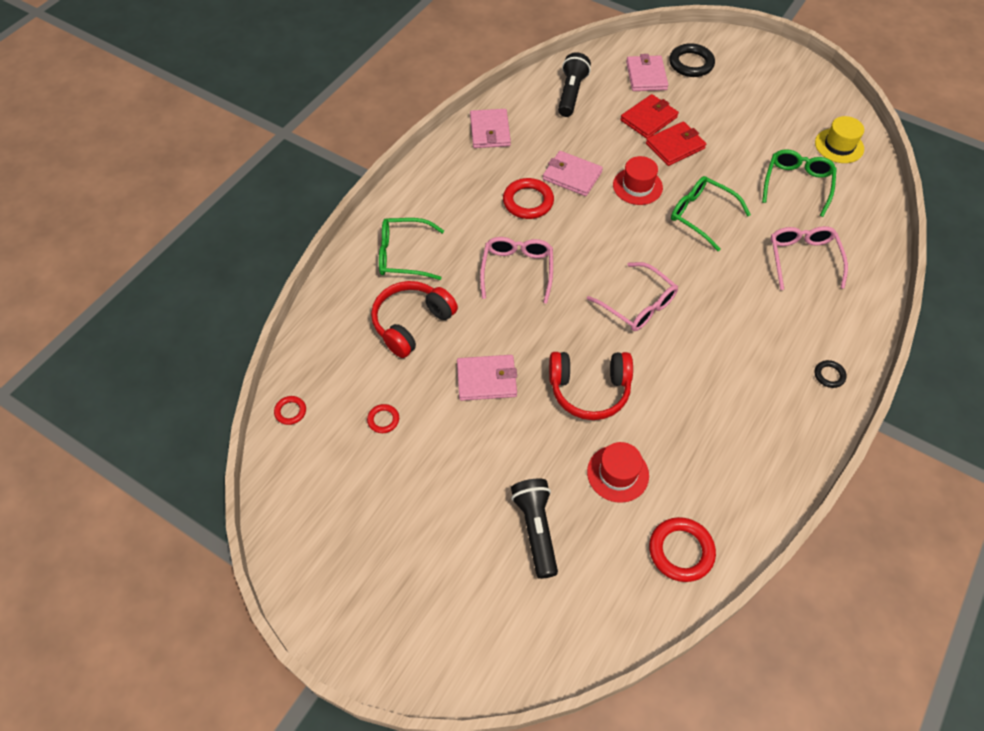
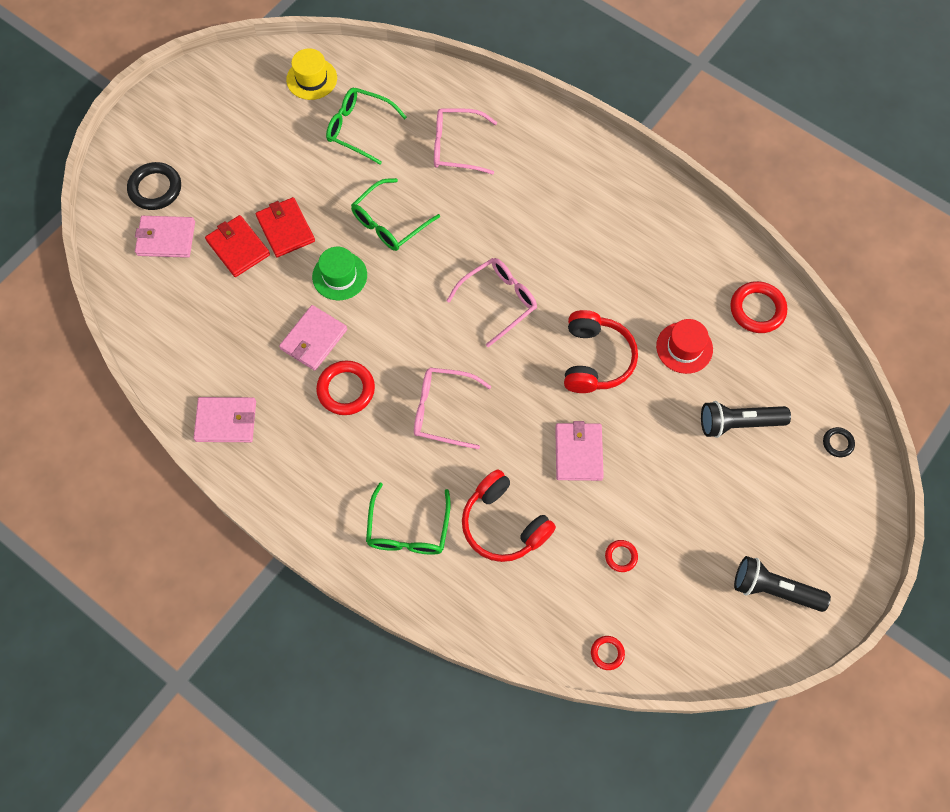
camera: 85 degrees left, 10 degrees up
black flashlight [558,52,591,117] -> black flashlight moved to [734,556,831,612]
red hat [613,156,663,205] -> green hat [312,247,367,300]
black ring [815,360,847,388] -> black ring moved to [823,427,855,457]

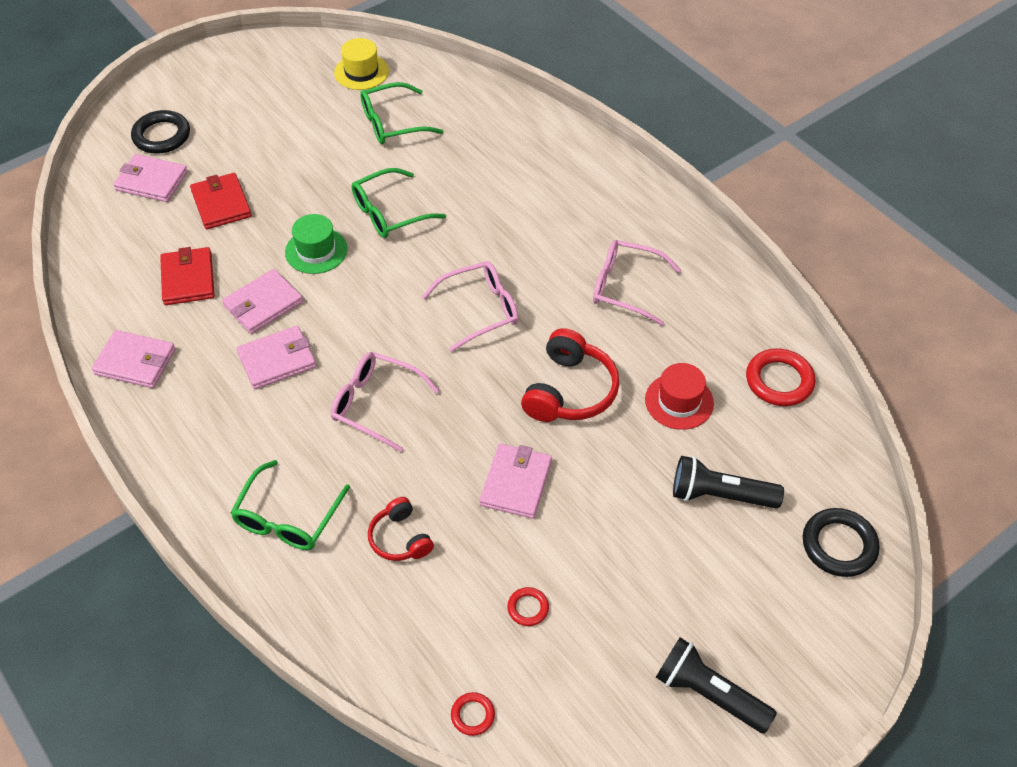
camera: 15 degrees right, 15 degrees down
red wallet [256,197,315,257] -> red wallet moved to [160,247,215,305]
red ring [316,361,375,415] -> pink wallet [237,326,316,389]
green glasses [326,88,407,165] -> green glasses turned 60 degrees counterclockwise [360,82,443,144]
pink glasses [434,108,497,174] -> pink glasses moved to [593,240,681,326]
red headphones [462,469,556,562] -> red headphones [368,497,434,561], size x0.60
black ring [823,427,855,457] -> black ring [803,508,879,577], size x1.88

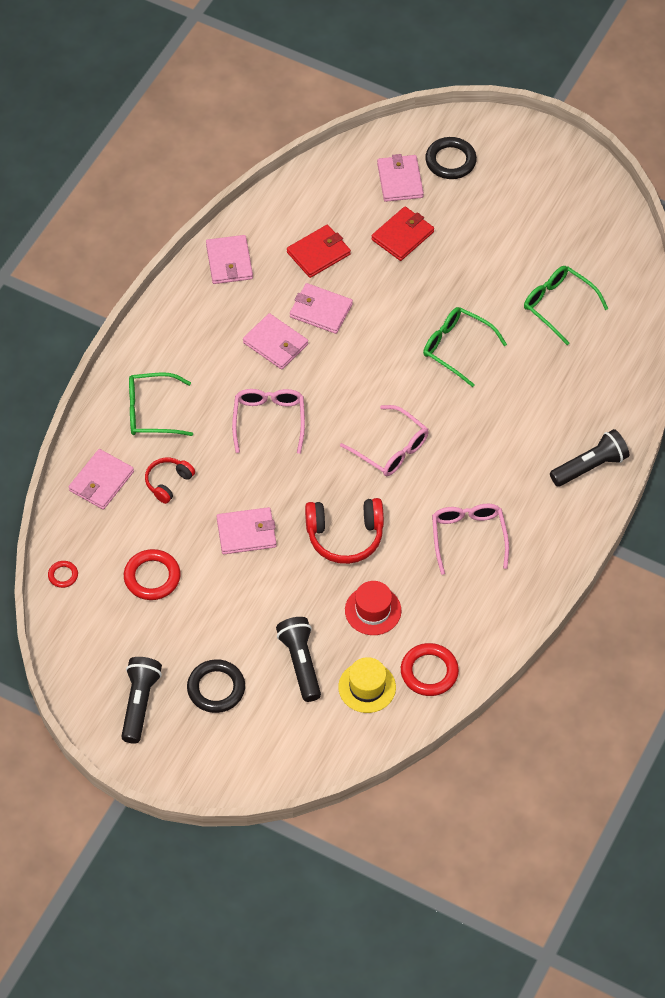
camera: 65 degrees right, 5 degrees up
green hat [285,214,348,274] -> none
yellow hat [334,38,389,90] -> yellow hat moved to [338,657,396,713]
red ring [507,587,549,626] -> red ring [124,549,181,600], size x1.88
black ring [803,508,879,577] -> black ring moved to [187,659,245,713]
none -> pink wallet [69,449,134,510]
none -> black flashlight [550,429,629,487]

